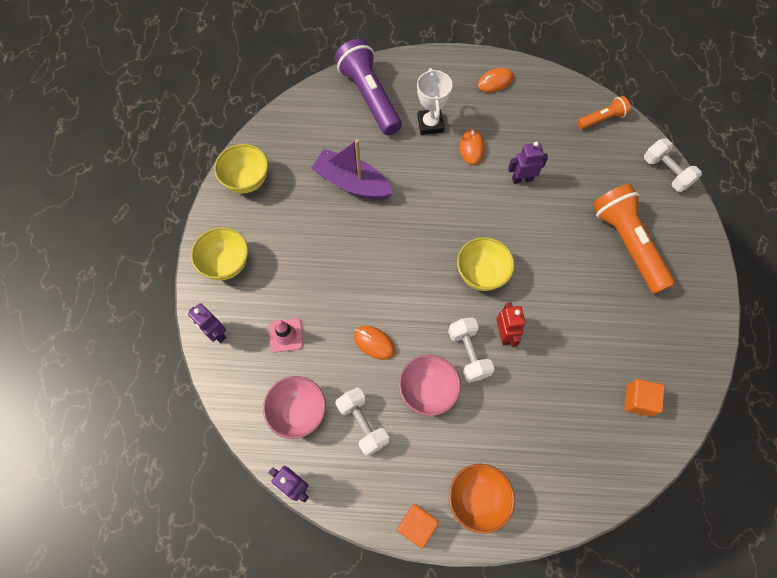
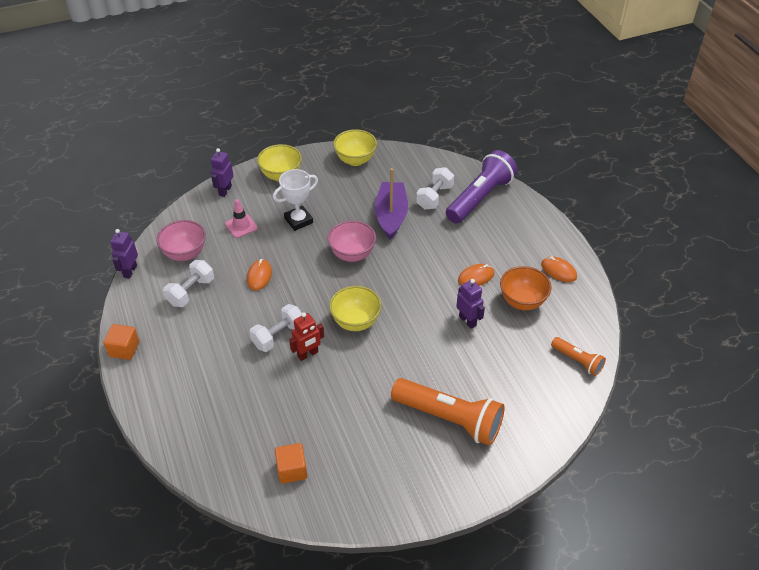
camera: 65 degrees right, 20 degrees down
pink bowl [399,355,461,416] -> pink bowl moved to [327,221,376,262]
white trophy [417,68,452,135] -> white trophy moved to [273,169,318,231]
orange bowl [449,464,515,534] -> orange bowl moved to [500,266,552,310]
orange flashlight [593,184,675,294] -> orange flashlight turned 75 degrees clockwise [391,378,505,446]
white dumbbell [644,138,702,192] -> white dumbbell moved to [416,167,454,210]

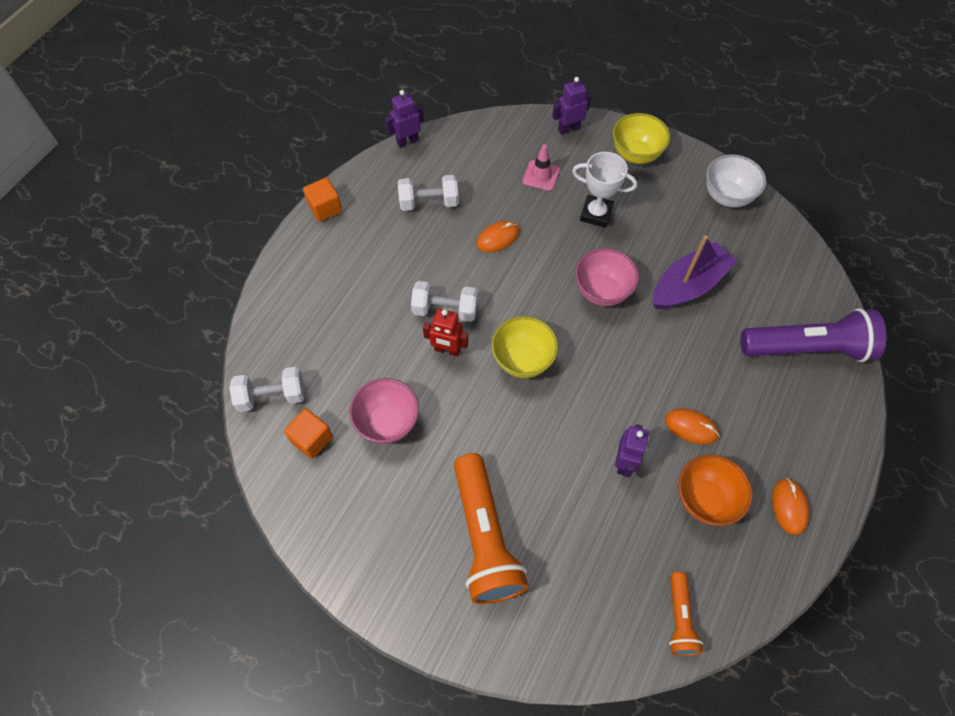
camera: 50 degrees right, 15 degrees up
pink bowl [156,220,206,261] -> pink bowl moved to [349,378,419,444]
yellow bowl [333,129,377,166] -> white bowl [706,154,766,207]
white dumbbell [416,167,454,210] -> white dumbbell moved to [229,367,305,412]

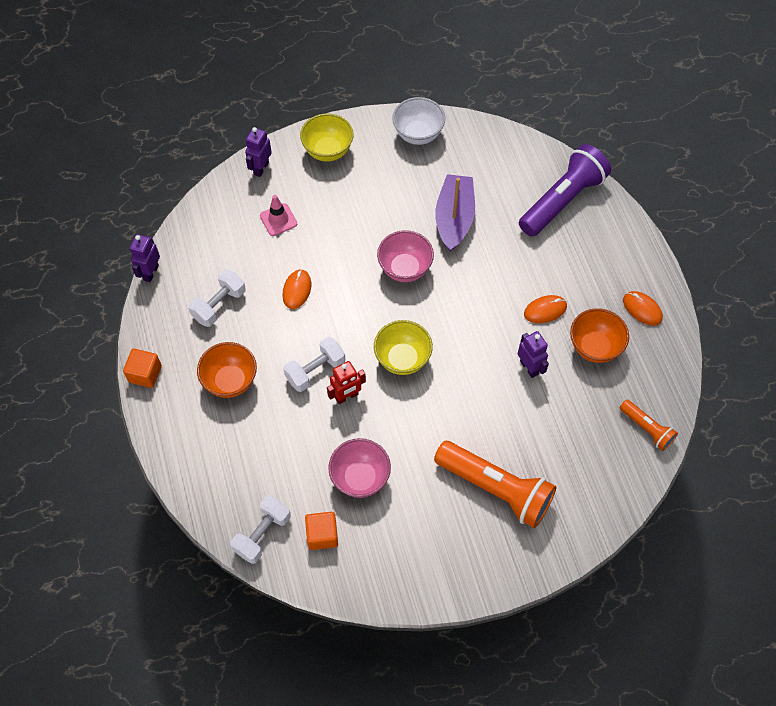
camera: 45 degrees left, 0 degrees up
white trophy [572,152,637,228] -> none
none -> orange bowl [197,342,257,398]

